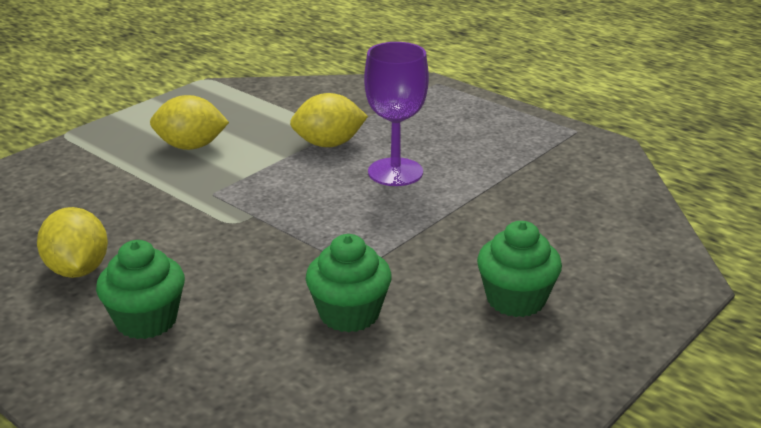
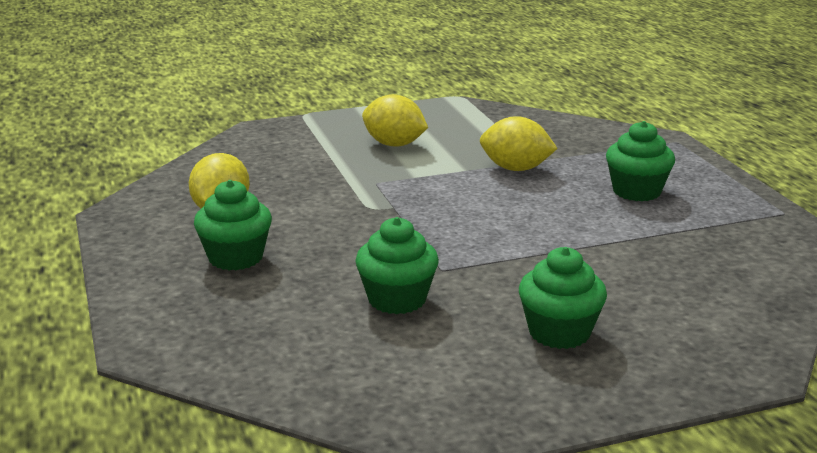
camera: 30 degrees right, 5 degrees down
purple goblet [364,42,429,186] -> none
none -> green cupcake [606,121,675,201]

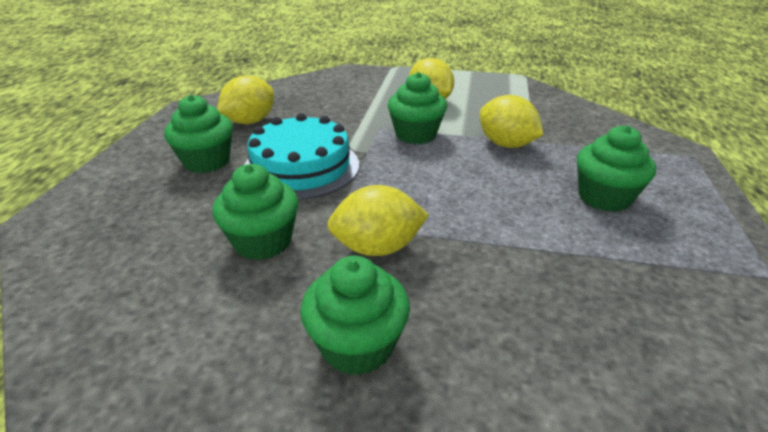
camera: 30 degrees right, 10 degrees up
none -> turquoise cake [244,113,359,200]
none -> yellow lemon [327,185,429,256]
none -> green cupcake [388,72,447,144]

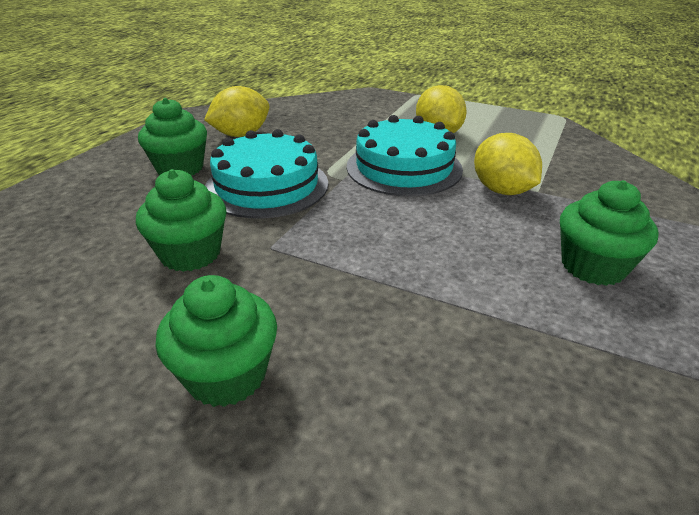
camera: 15 degrees right, 0 degrees up
yellow lemon [327,185,429,256] -> none
green cupcake [388,72,447,144] -> turquoise cake [347,115,463,196]

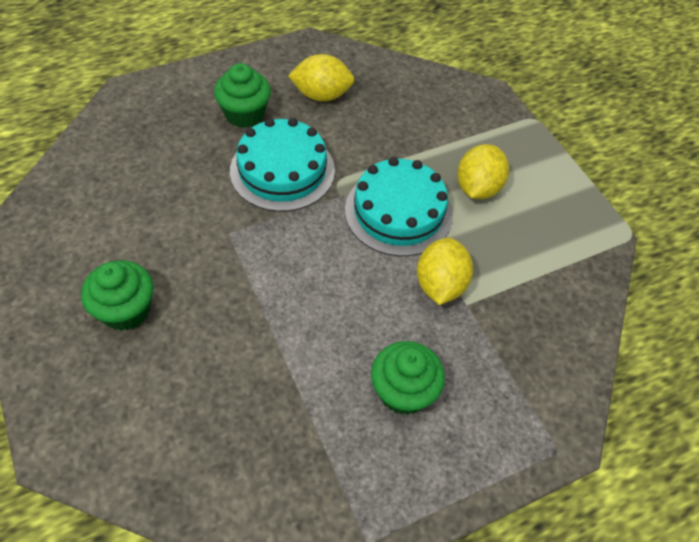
camera: 35 degrees right, 20 degrees up
green cupcake [136,169,227,272] -> none

